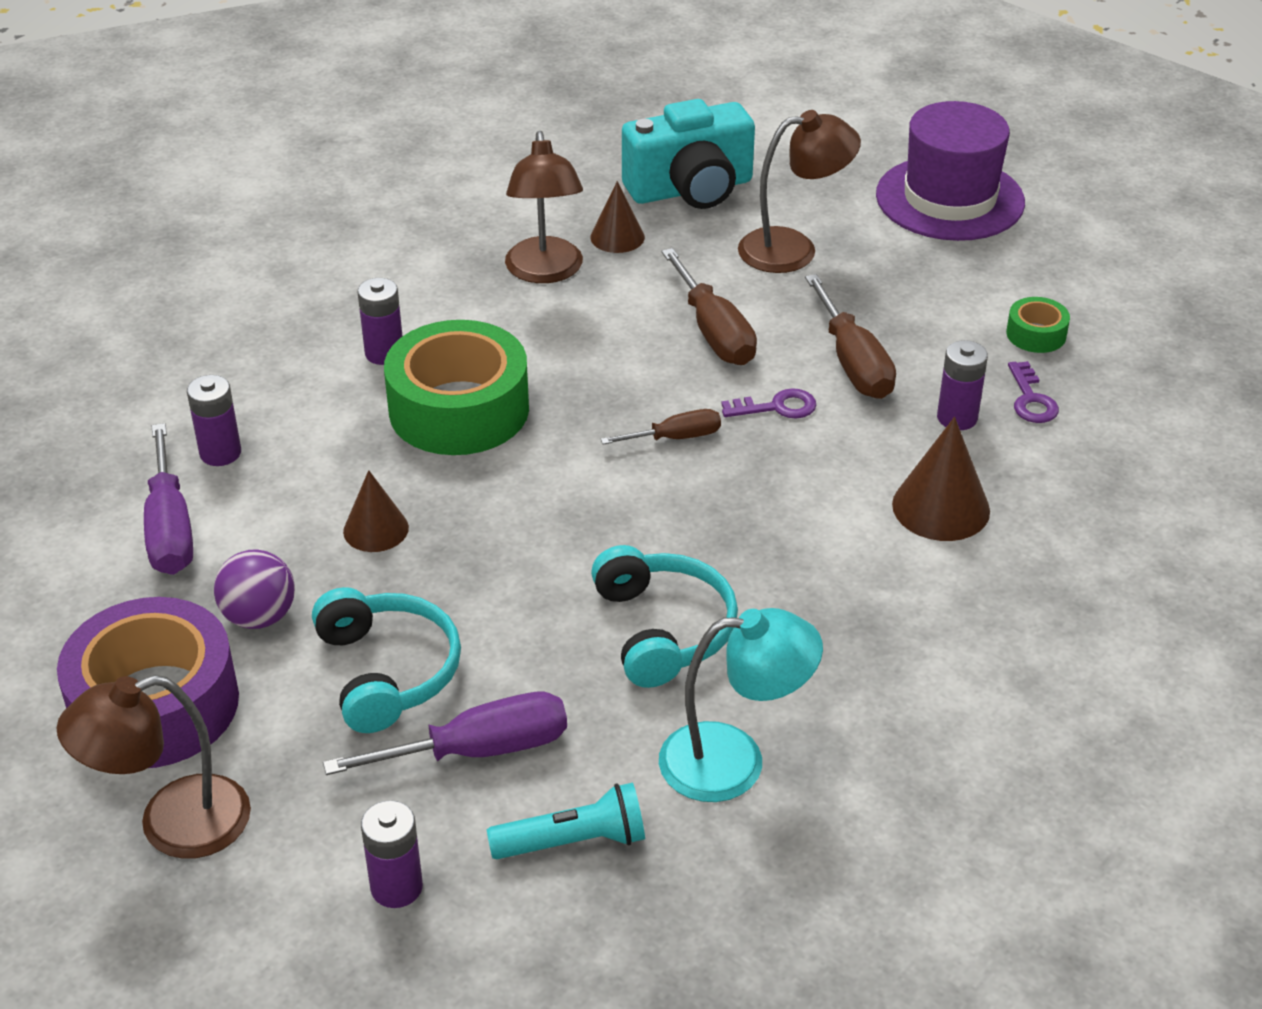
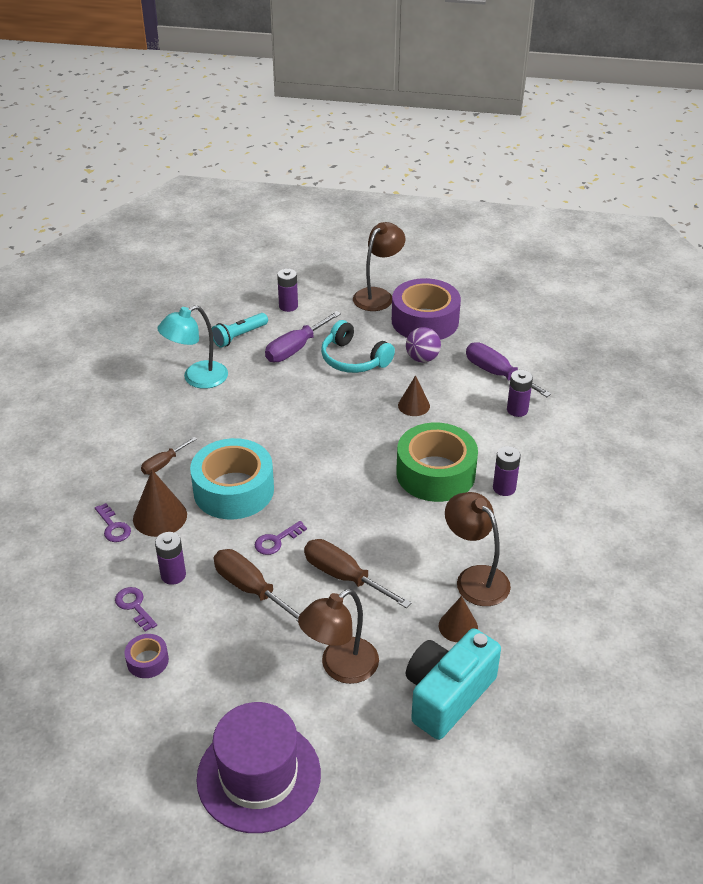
camera: 150 degrees right, 0 degrees up
turquoise headphones [591,545,738,688] -> none
brown screwdriver [601,409,721,445] -> brown screwdriver moved to [141,437,197,475]
green tape [1006,297,1070,353] -> purple tape [124,634,169,678]
none -> purple key [95,503,131,542]
none -> turquoise tape [190,438,274,519]

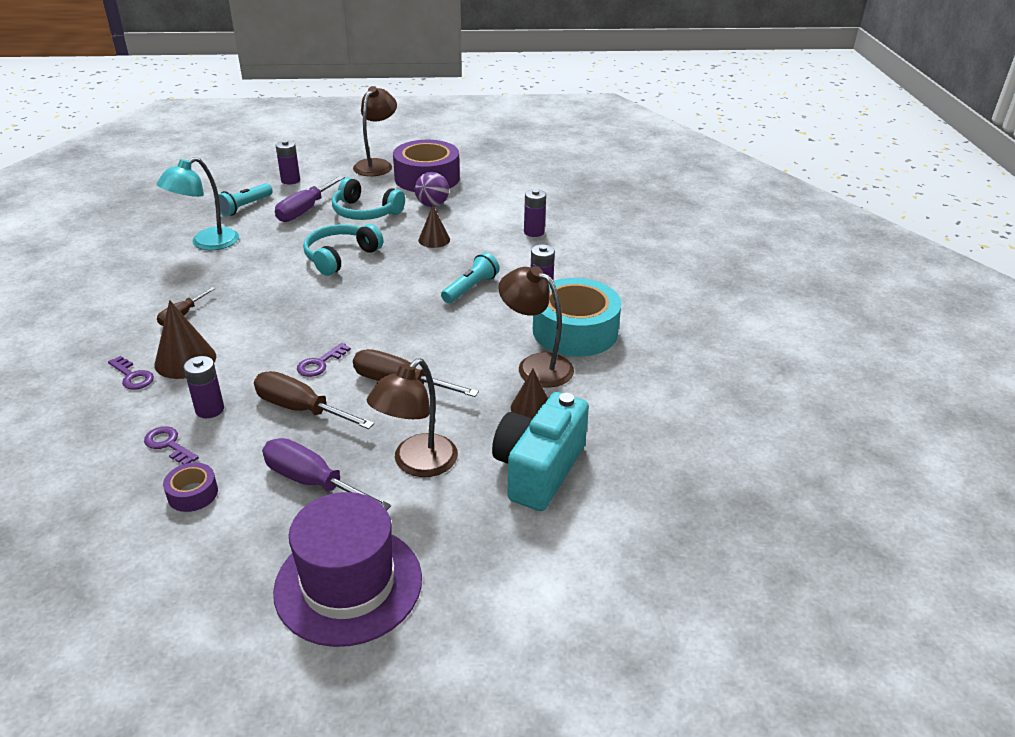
camera: 15 degrees left, 5 degrees down
turquoise tape [190,438,274,519] -> turquoise tape moved to [533,278,621,357]
green tape [396,423,478,502] -> turquoise flashlight [441,252,499,303]
purple screwdriver [466,342,551,397] -> purple screwdriver moved to [262,438,391,510]
none -> turquoise headphones [303,224,383,276]

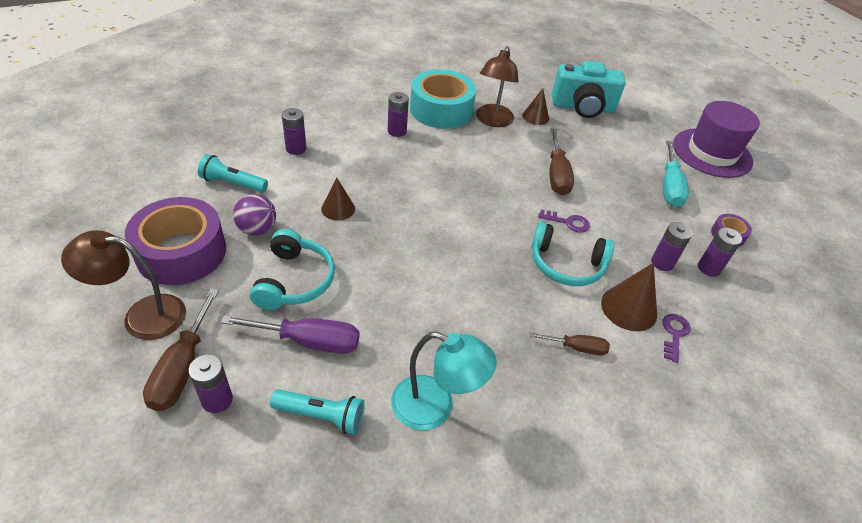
camera: 115 degrees left, 10 degrees up
purple key [144,426,199,465] -> purple battery [698,227,742,277]
brown screwdriver [254,371,374,429] -> brown screwdriver moved to [143,288,219,411]
purple screwdriver [262,438,391,510] -> turquoise screwdriver [663,141,689,207]
turquoise headphones [303,224,383,276] -> turquoise headphones moved to [532,222,614,286]
brown lamp [367,358,458,477] -> none
turquoise flashlight [441,252,499,303] -> turquoise flashlight moved to [198,154,268,193]

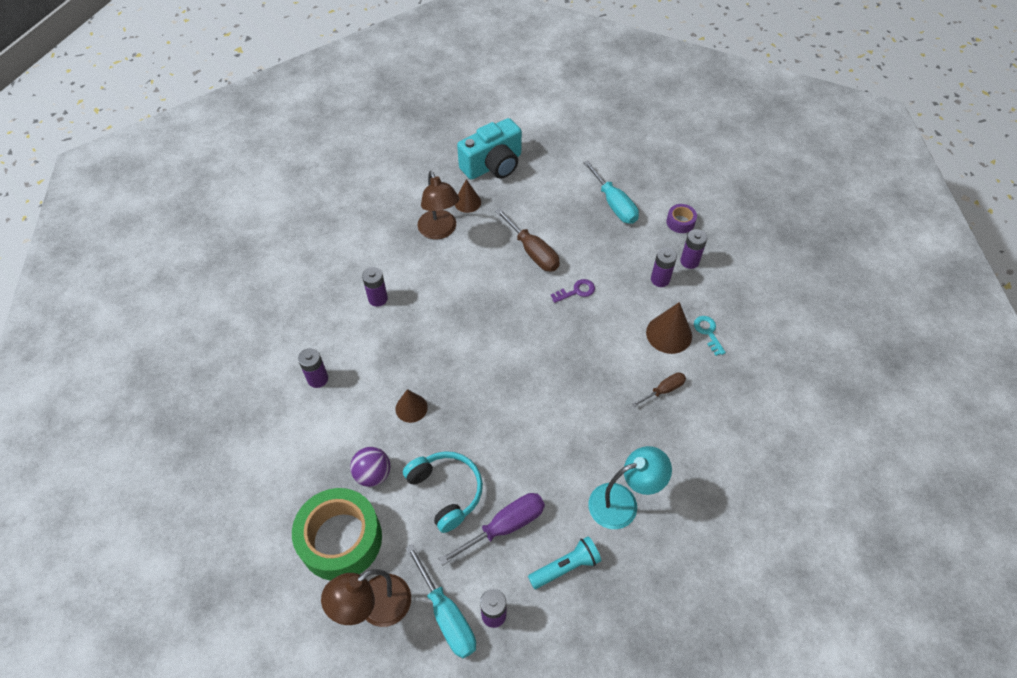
camera: 35 degrees left, 10 degrees up
purple tape [125,197,226,285] -> green tape [292,488,382,581]
brown screwdriver [143,288,219,411] -> turquoise screwdriver [406,544,476,658]
turquoise flashlight [198,154,268,193] -> none
turquoise tape [410,69,476,129] -> none
turquoise headphones [532,222,614,286] -> none
purple key [663,314,691,363] -> turquoise key [694,316,726,356]
purple hat [673,101,760,178] -> none

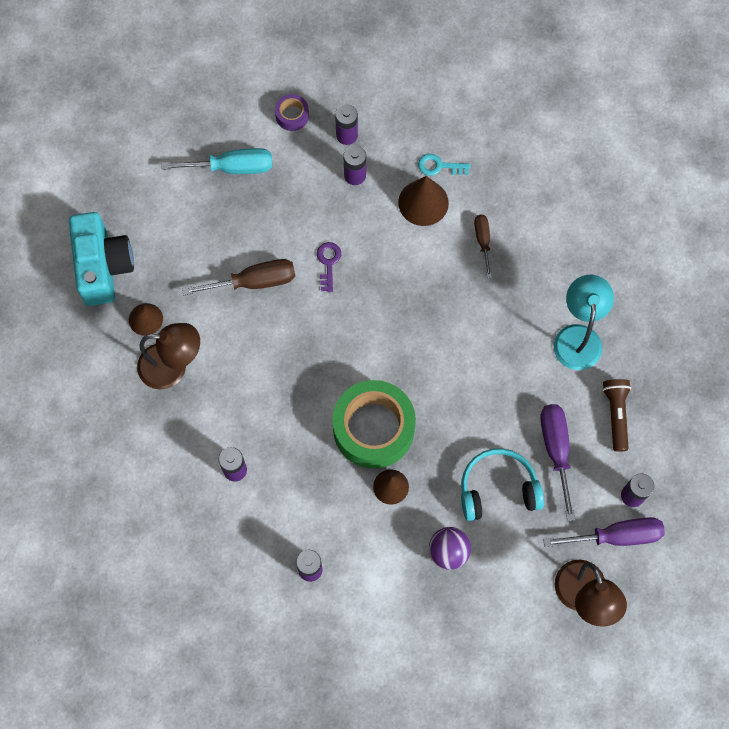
camera: 65 degrees left, 15 degrees up
green tape [292,488,382,581] -> green tape moved to [332,380,416,469]
turquoise screwdriver [406,544,476,658] -> purple screwdriver [543,517,665,547]
turquoise flashlight [528,536,601,589] -> brown flashlight [602,379,631,452]

